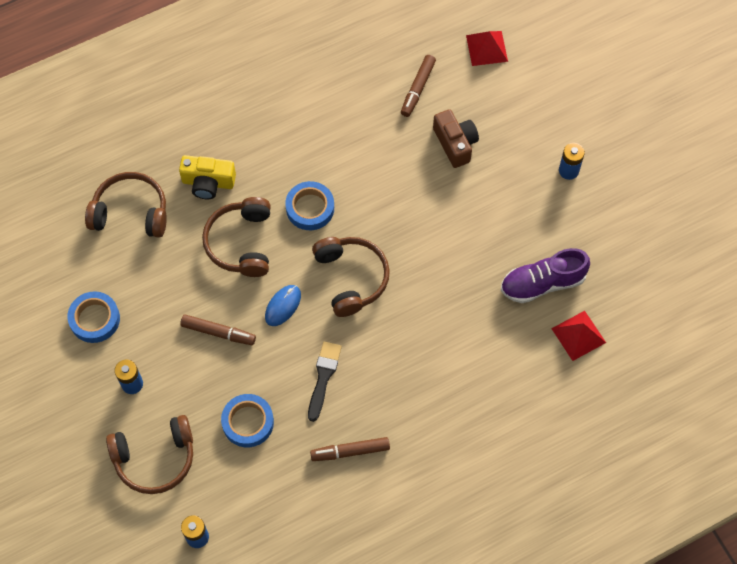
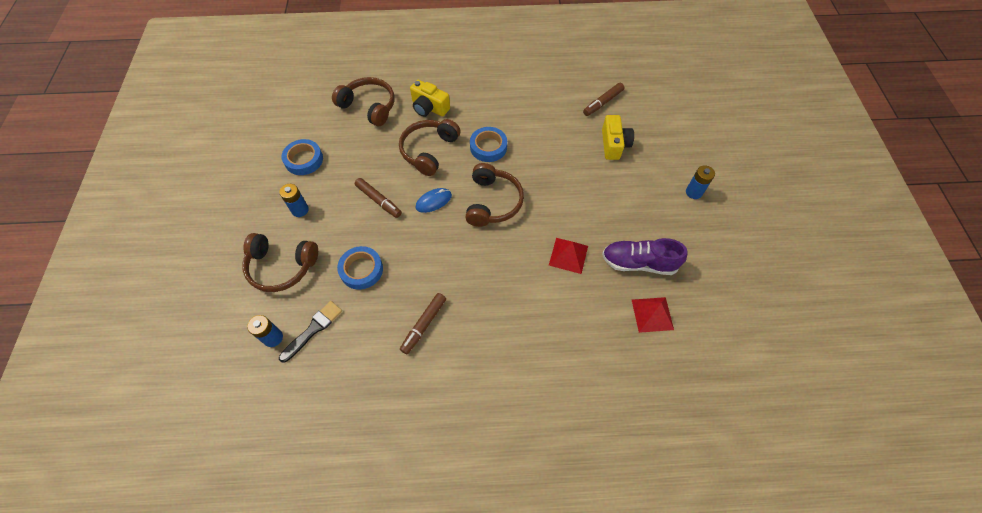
camera: 25 degrees right, 5 degrees down
black brush [308,342,342,422] -> black brush moved to [279,301,342,363]
brown marker [310,437,390,461] -> brown marker turned 75 degrees counterclockwise [400,293,446,354]
brown camera [433,109,479,168] -> yellow camera [602,115,634,160]
red pyramid [466,31,508,66] -> red pyramid moved to [549,238,588,274]

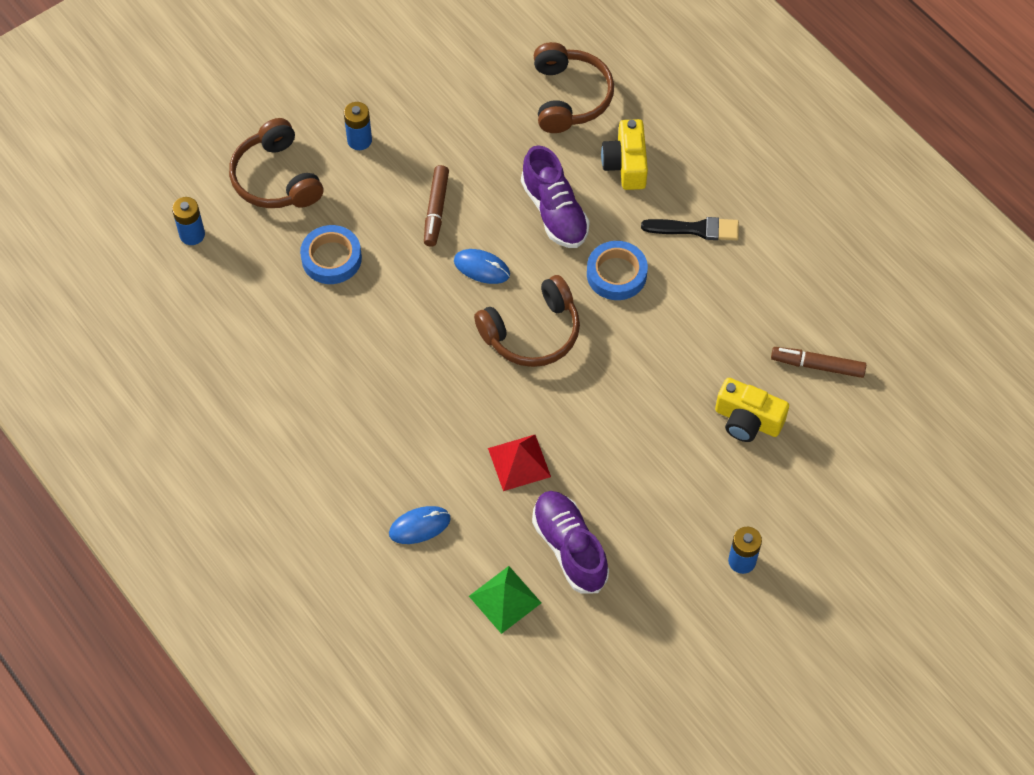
camera: 55 degrees right, 0 degrees up
black brush [279,301,342,363] -> black brush moved to [641,217,739,240]
blue tape [281,139,323,175] -> none
brown headphones [399,119,461,176] -> purple shoe [521,145,590,248]
brown marker [400,293,446,354] -> none
yellow camera [602,115,634,160] -> yellow camera turned 60 degrees clockwise [715,378,789,442]
red pyramid [632,297,674,333] -> green pyramid [469,566,541,634]
none -> blue mouse [389,506,451,544]

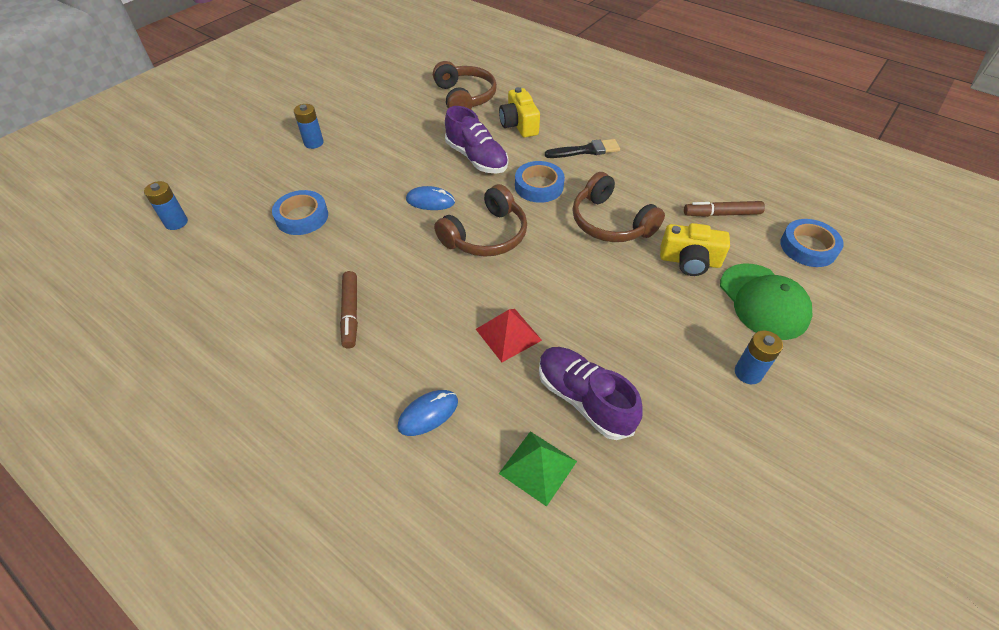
camera: 15 degrees left, 10 degrees down
brown headphones [229,118,323,208] -> brown headphones moved to [572,172,665,242]
brown marker [424,165,449,247] -> brown marker moved to [340,271,358,349]
none -> green cap [720,263,812,340]
none -> blue tape [780,219,844,267]

